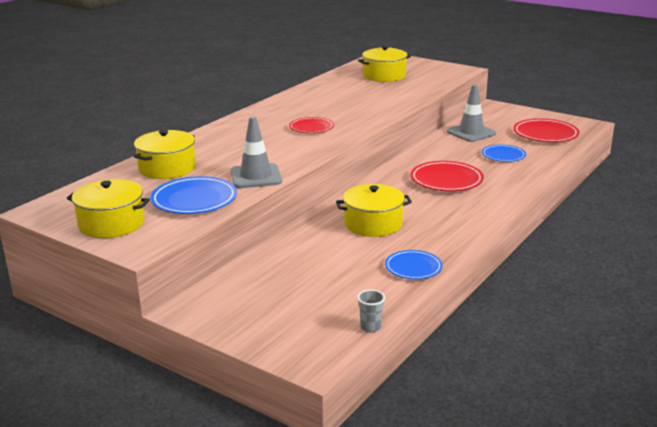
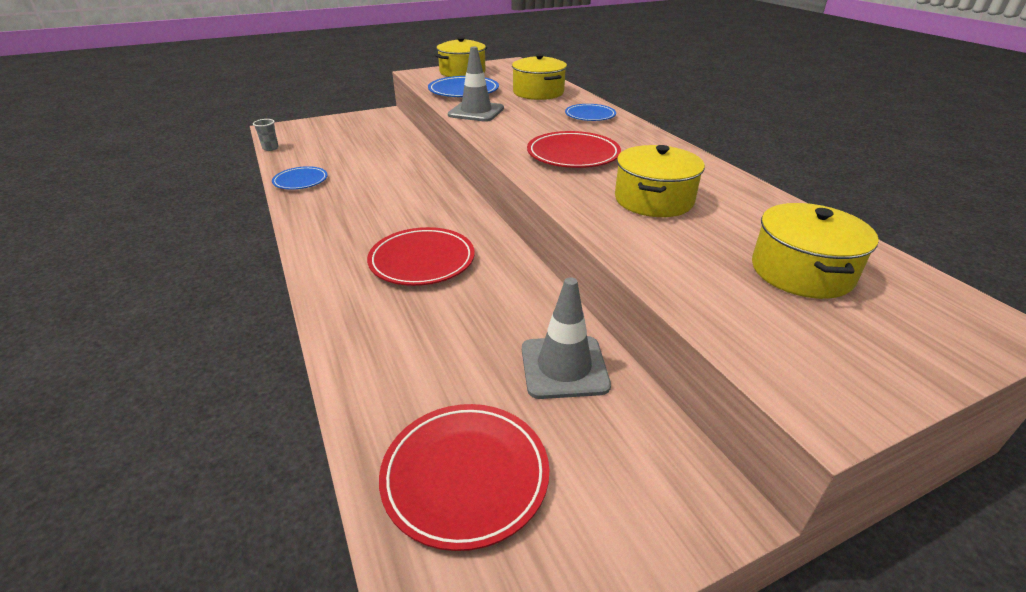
camera: 120 degrees right, 10 degrees up
red plate [289,117,334,133] -> red plate [527,131,621,168], size x1.56
yellow pot [336,184,412,237] -> yellow pot moved to [615,145,705,217]
blue plate [482,145,526,162] -> blue plate moved to [565,104,616,121]

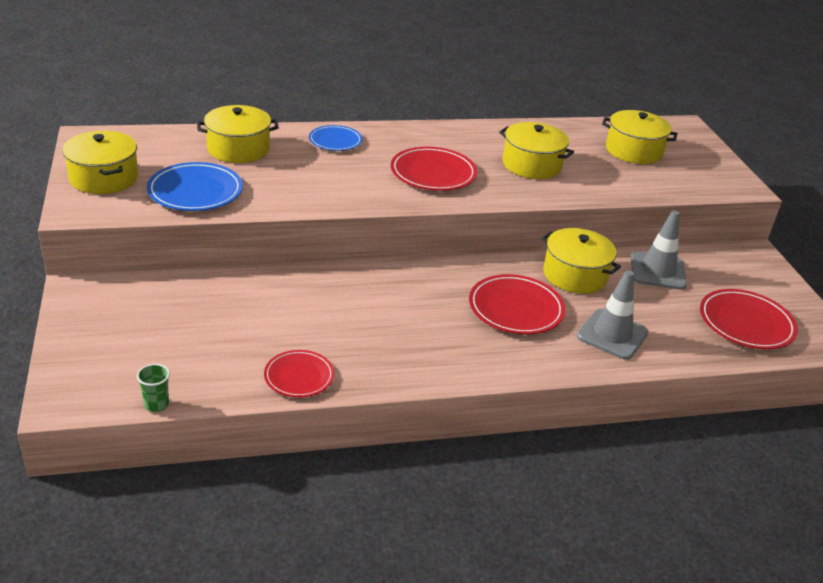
camera: 80 degrees left, 0 degrees up
grey cup [253,119,279,151] -> green cup [137,364,170,412]
blue plate [272,166,328,190] -> red plate [264,350,334,397]
grey traffic cone [448,47,504,122] -> grey traffic cone moved to [577,270,649,360]
none -> yellow pot [541,228,621,294]

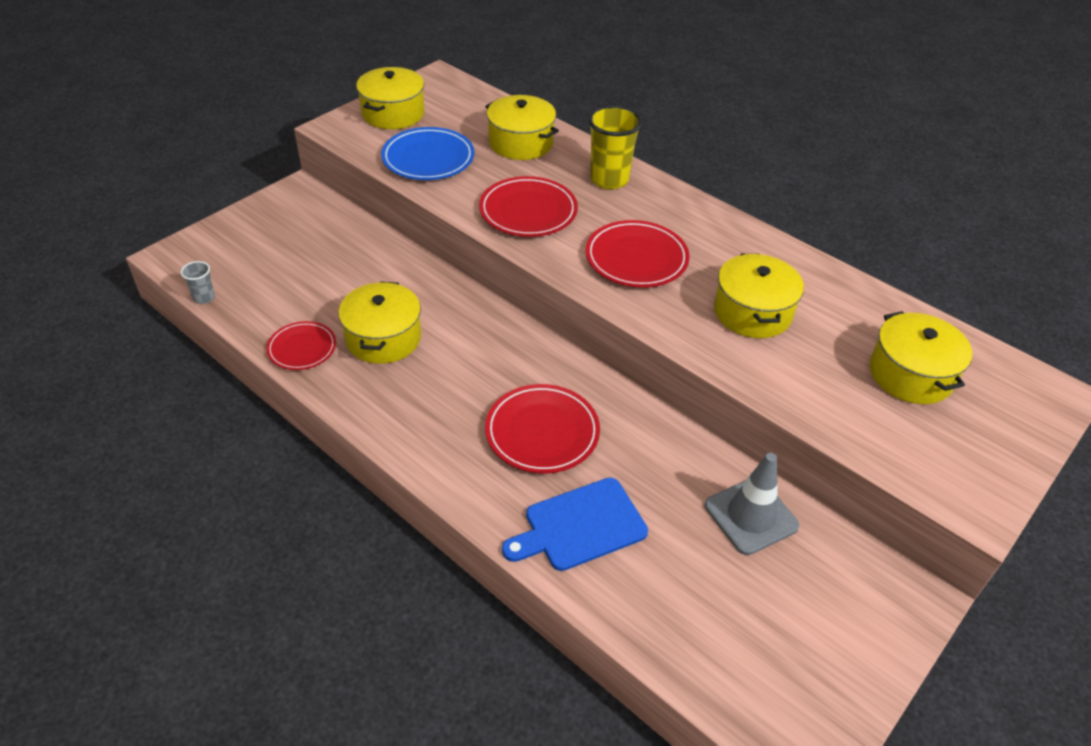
camera: 55 degrees right, 10 degrees up
green cup [137,364,170,412] -> grey cup [181,261,215,304]
blue plate [309,125,362,151] -> yellow cup [588,105,642,190]
yellow pot [541,228,621,294] -> yellow pot moved to [338,281,421,364]
grey traffic cone [577,270,649,360] -> blue cutting board [502,478,648,571]
red plate [700,289,798,349] -> red plate moved to [479,176,578,237]

